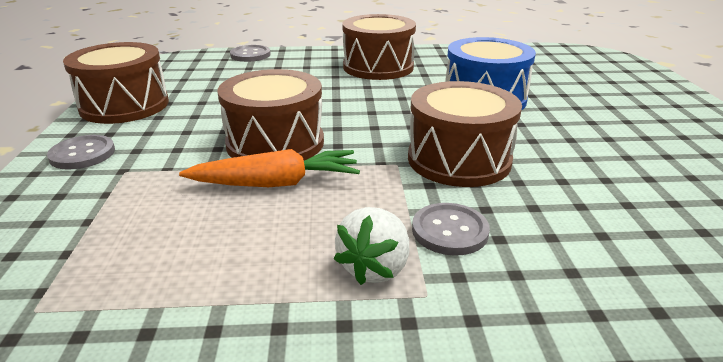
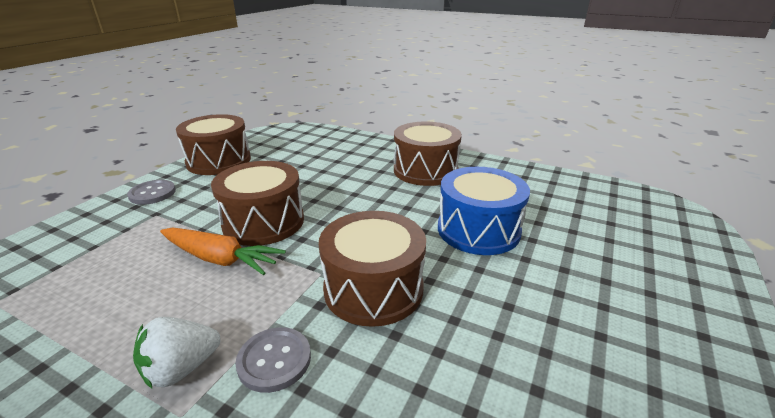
camera: 30 degrees right, 0 degrees up
grey button [230,45,271,62] -> none

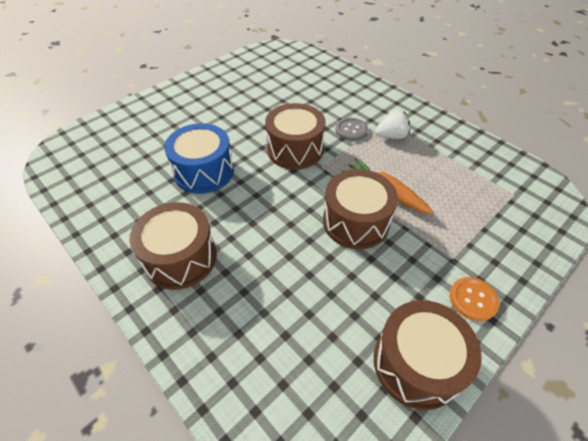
camera: 160 degrees left, 20 degrees up
grey button [127,180,176,205] -> orange button [450,277,499,321]

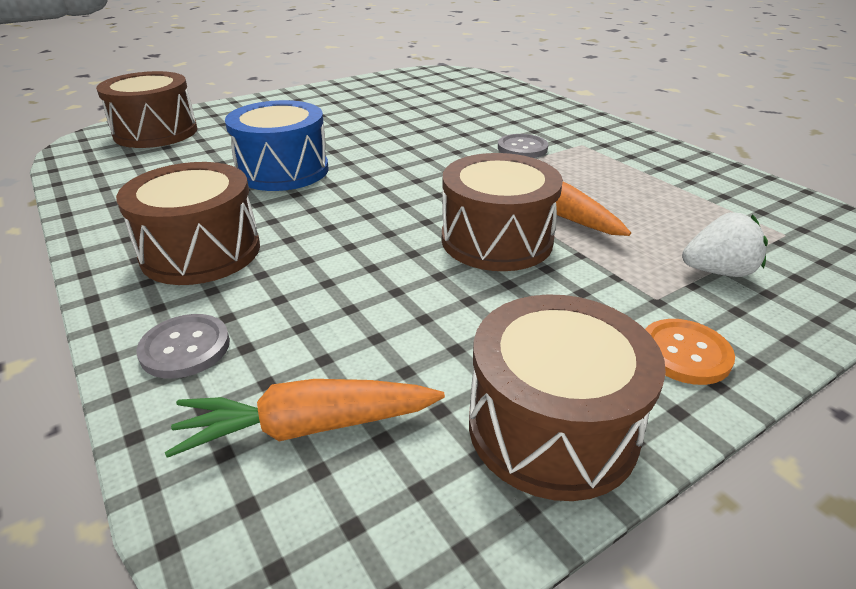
camera: 10 degrees right, 15 degrees down
brown drum [265,103,326,169] -> brown drum moved to [96,71,197,148]
white strawberry [375,109,410,139] -> white strawberry moved to [682,212,768,277]
none -> grey button [136,314,230,379]
none -> orange carrot [165,379,445,458]

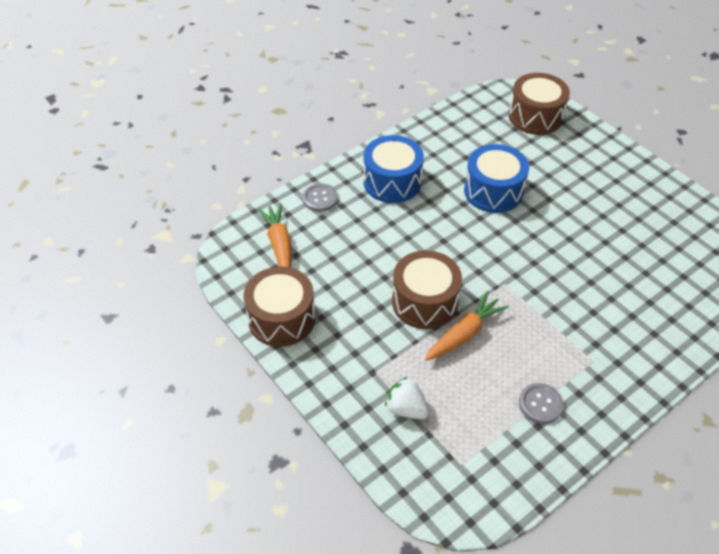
camera: 85 degrees right, 15 degrees up
brown drum [116,162,260,285] -> blue drum [363,135,424,203]
grey button [498,134,548,158] -> grey button moved to [519,383,564,424]
orange button [645,319,735,385] -> none
white strawberry [682,212,768,277] -> white strawberry turned 135 degrees clockwise [385,377,430,419]

